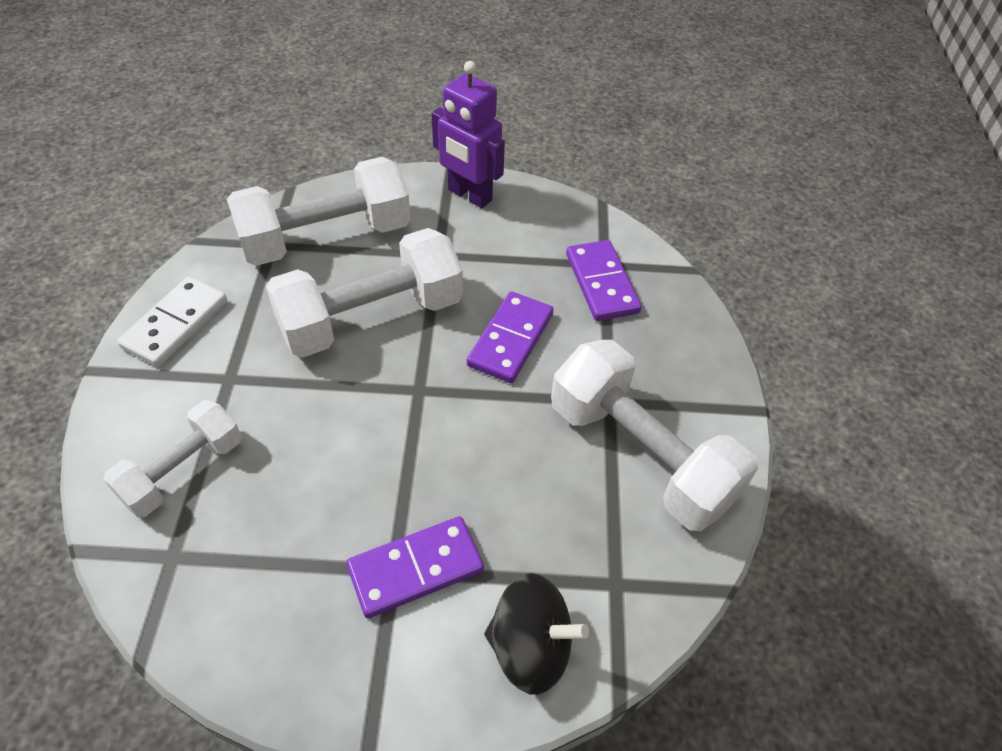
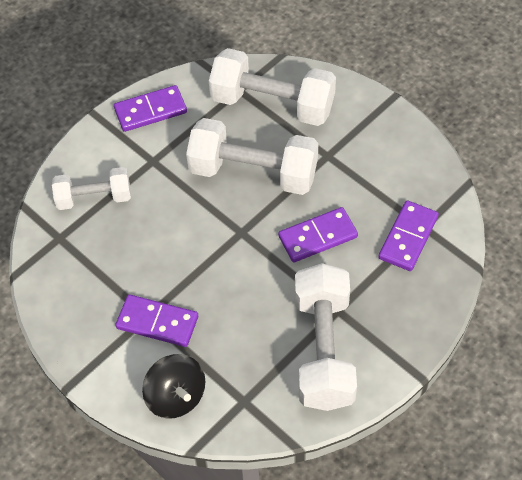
camera: 45 degrees right, 5 degrees up
white domino [117,276,227,367] -> purple domino [114,85,187,132]
purple robot [432,61,505,208] -> none

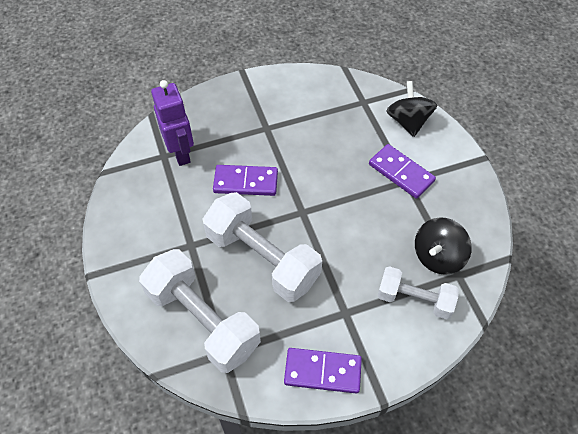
camera: 155 degrees left, 0 degrees up
white dumbbell [295,263,357,411] -> none
purple domino [378,201,439,271] -> purple robot [151,80,194,166]
none -> black spinning top [415,217,472,275]

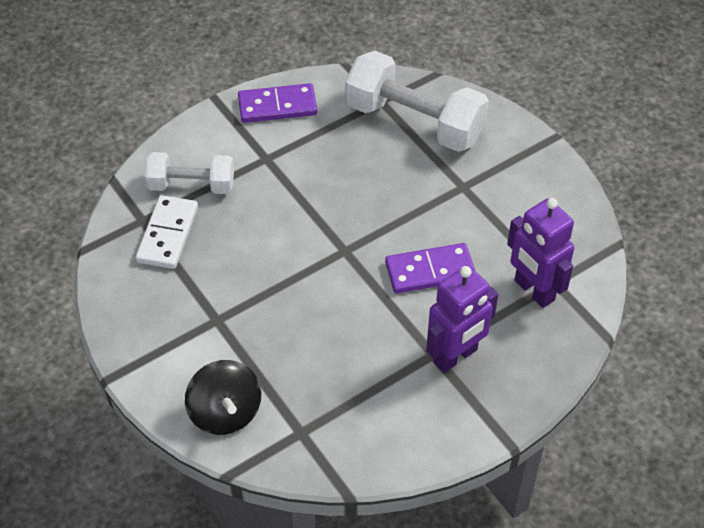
camera: 165 degrees right, 5 degrees down
white dumbbell [202,192,322,302] -> none
purple domino [369,144,436,199] -> none
black spinning top [415,217,472,275] -> white domino [136,195,198,269]
none -> purple robot [426,265,498,373]

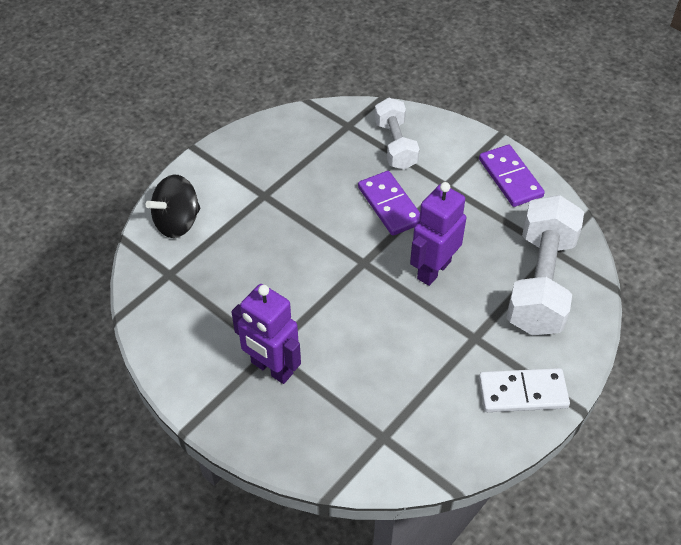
camera: 75 degrees right, 0 degrees up
white domino [136,195,198,269] -> white domino moved to [479,368,570,412]
purple domino [385,243,475,293] -> purple domino moved to [358,171,420,236]
purple robot [507,198,574,308] -> purple robot moved to [410,182,466,286]

